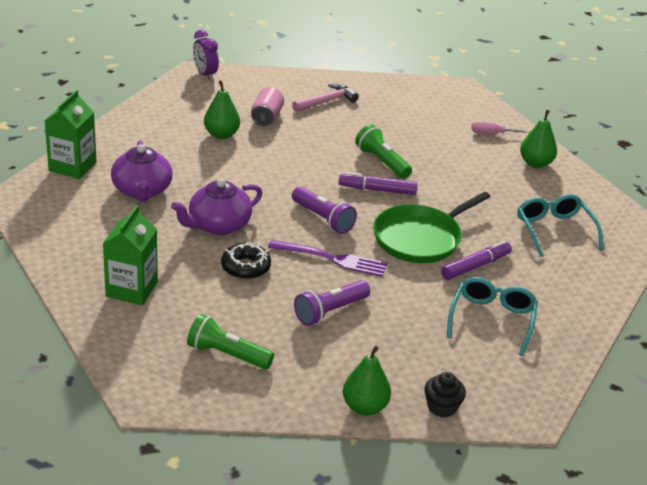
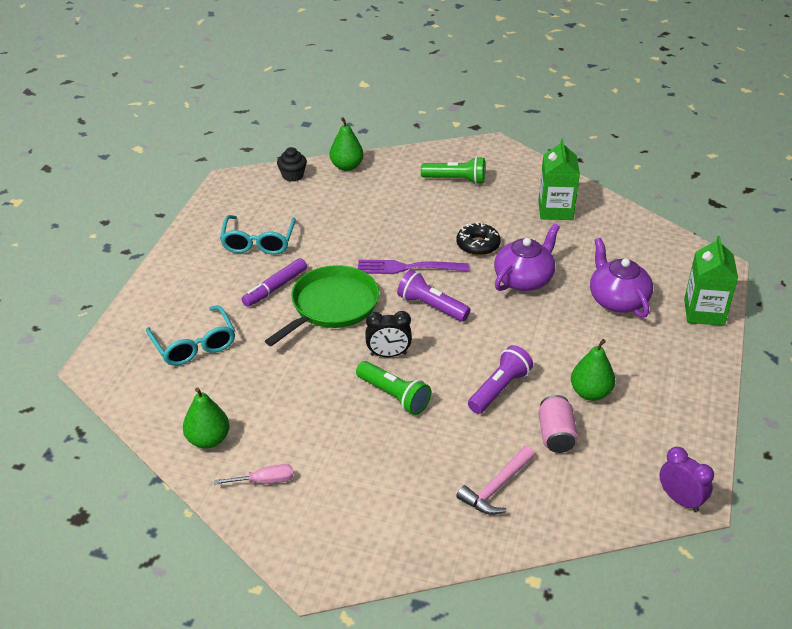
camera: 170 degrees right, 5 degrees up
purple flashlight [294,280,370,326] -> purple flashlight moved to [468,345,533,414]
purple marker [339,172,417,195] -> black clock [365,311,412,357]

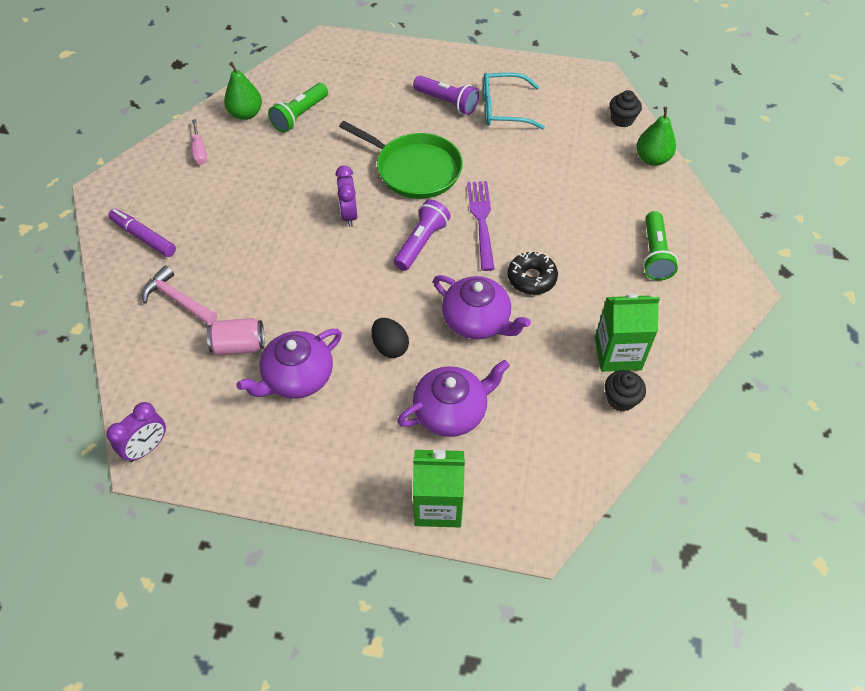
camera: 85 degrees right, 15 degrees up
turquoise glasses [146,305,235,366] -> none
purple marker [241,258,307,307] -> purple marker moved to [108,209,176,257]
green flashlight [356,361,431,415] -> green flashlight moved to [268,83,328,133]
black clock [365,311,412,357] -> purple clock [336,166,358,227]
purple flashlight [468,345,533,414] -> purple flashlight moved to [413,75,479,115]
green pear [571,339,615,401] -> purple teapot [236,329,342,399]
none -> black egg [372,318,409,358]
none -> black cupcake [605,370,646,412]

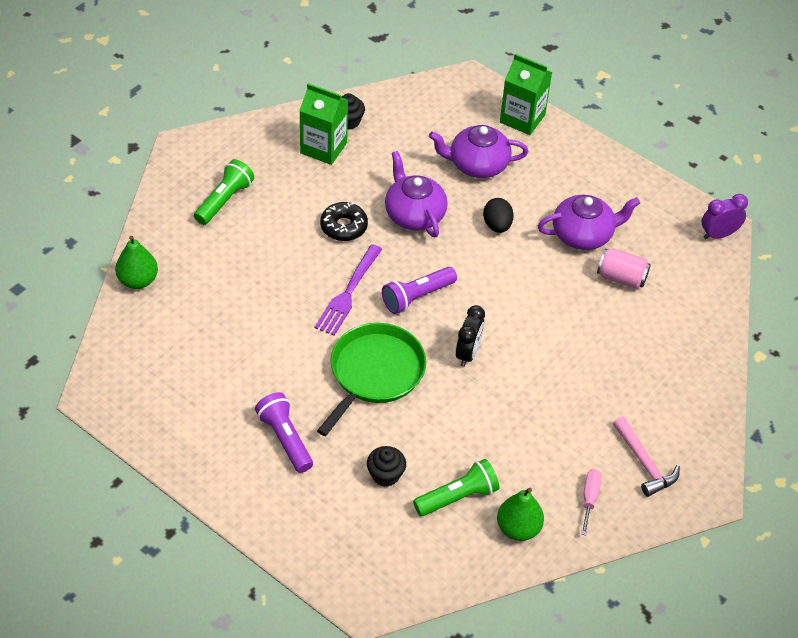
camera: 155 degrees left, 5 degrees down
purple marker [108,209,176,257] -> none
pink hammer [142,265,217,325] -> pink hammer moved to [613,417,680,497]
purple clock [336,166,358,227] -> black clock [456,305,485,367]
green pan [339,121,463,199] -> green pan turned 60 degrees clockwise [317,323,426,436]
turquoise glasses [483,73,545,130] -> none
black cupcake [609,90,642,127] -> black cupcake moved to [367,446,406,487]

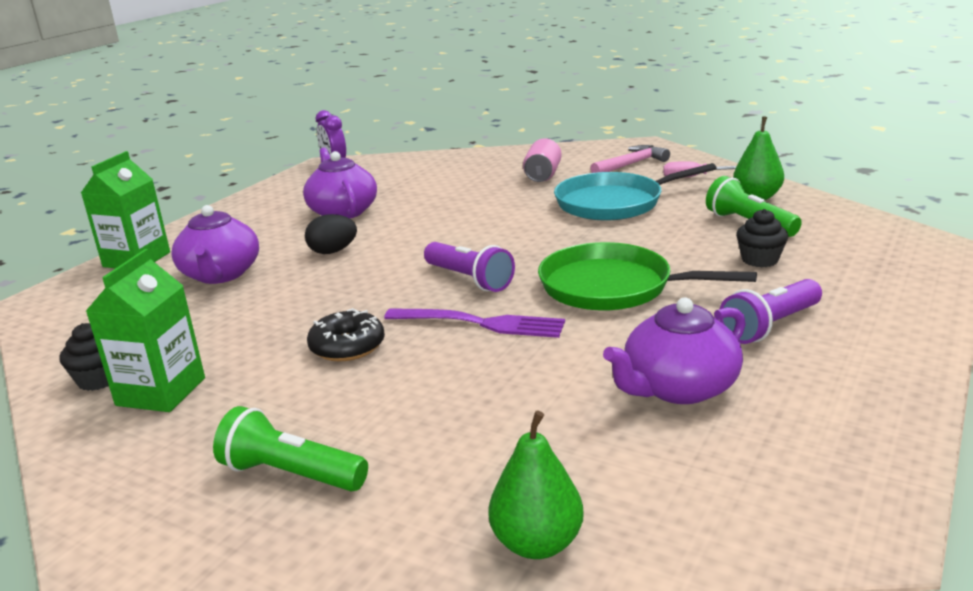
camera: 95 degrees left, 25 degrees down
purple teapot [385,151,448,237] -> purple teapot moved to [603,297,746,404]
black clock [456,305,485,367] -> none
pink can [597,248,651,289] -> pink can moved to [523,138,562,182]
none -> turquoise pan [554,163,717,220]

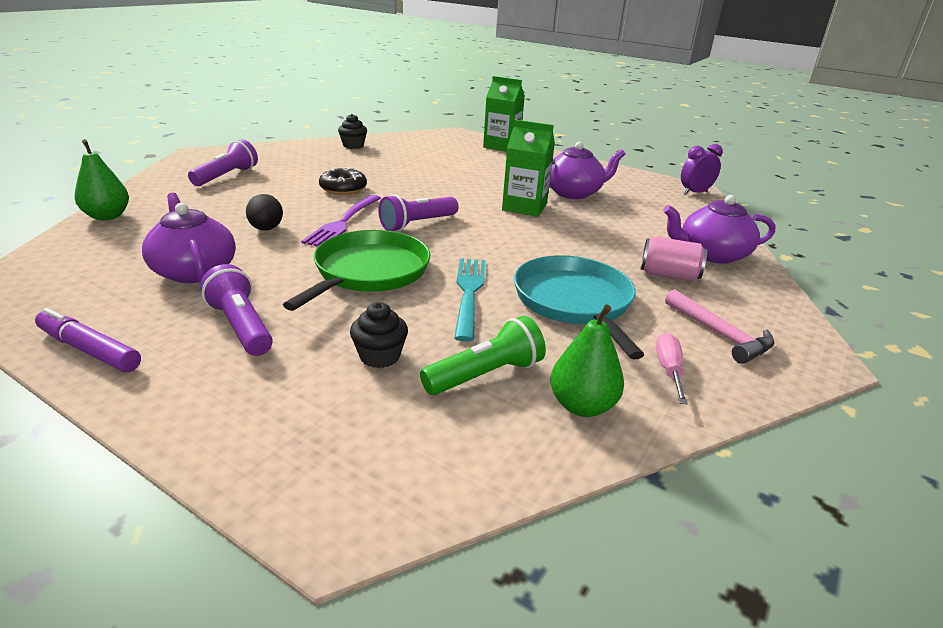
camera: 90 degrees right, 5 degrees up
green carton [86,249,205,412] -> green carton moved to [502,120,555,217]
purple teapot [171,205,259,284] -> purple teapot moved to [663,195,775,264]
green flashlight [213,406,368,492] -> purple flashlight [188,139,258,186]
black egg [305,214,357,254] -> black egg moved to [246,194,283,231]
none -> purple marker [35,308,141,372]
none -> turquoise fork [454,258,485,342]

